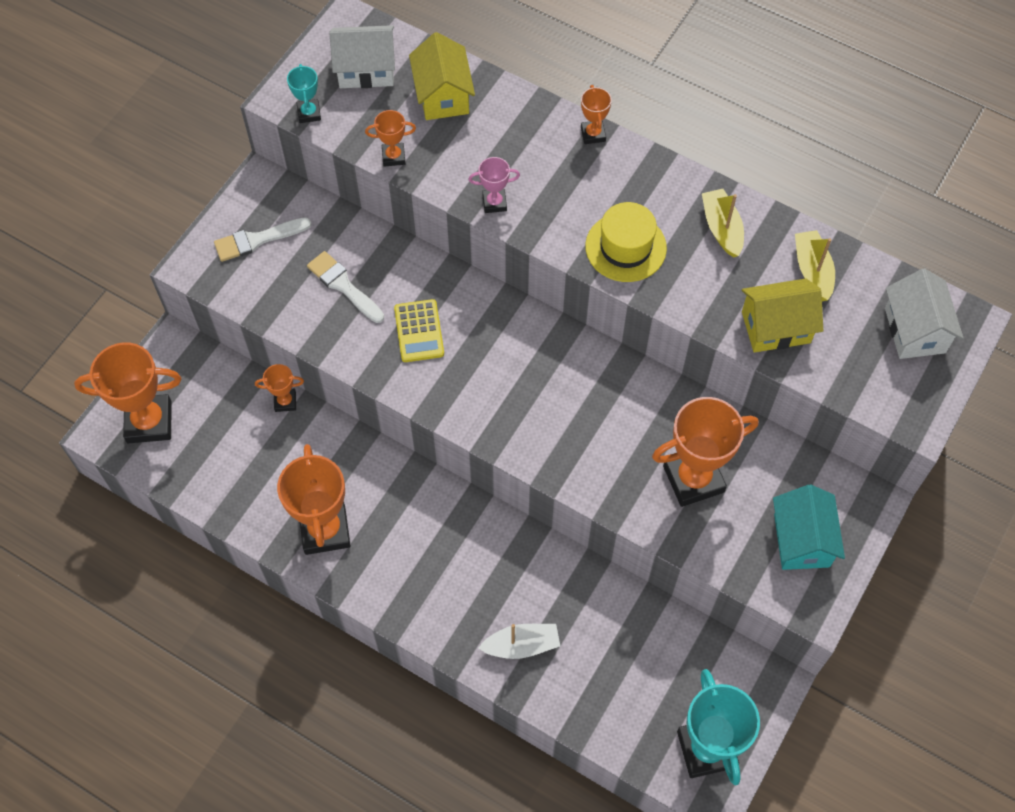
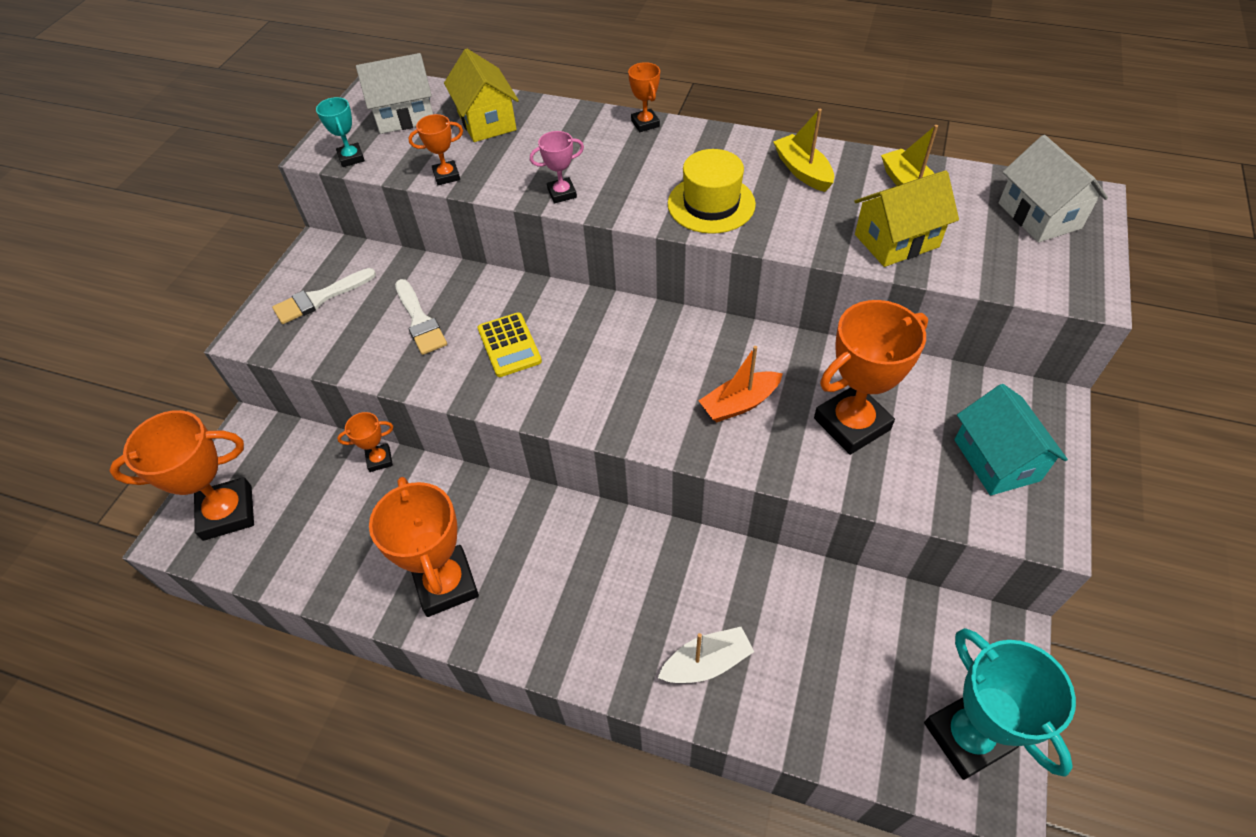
camera: 10 degrees left, 10 degrees down
white brush [307,251,384,323] -> white brush turned 150 degrees counterclockwise [395,279,447,355]
none -> orange boat [699,346,783,422]

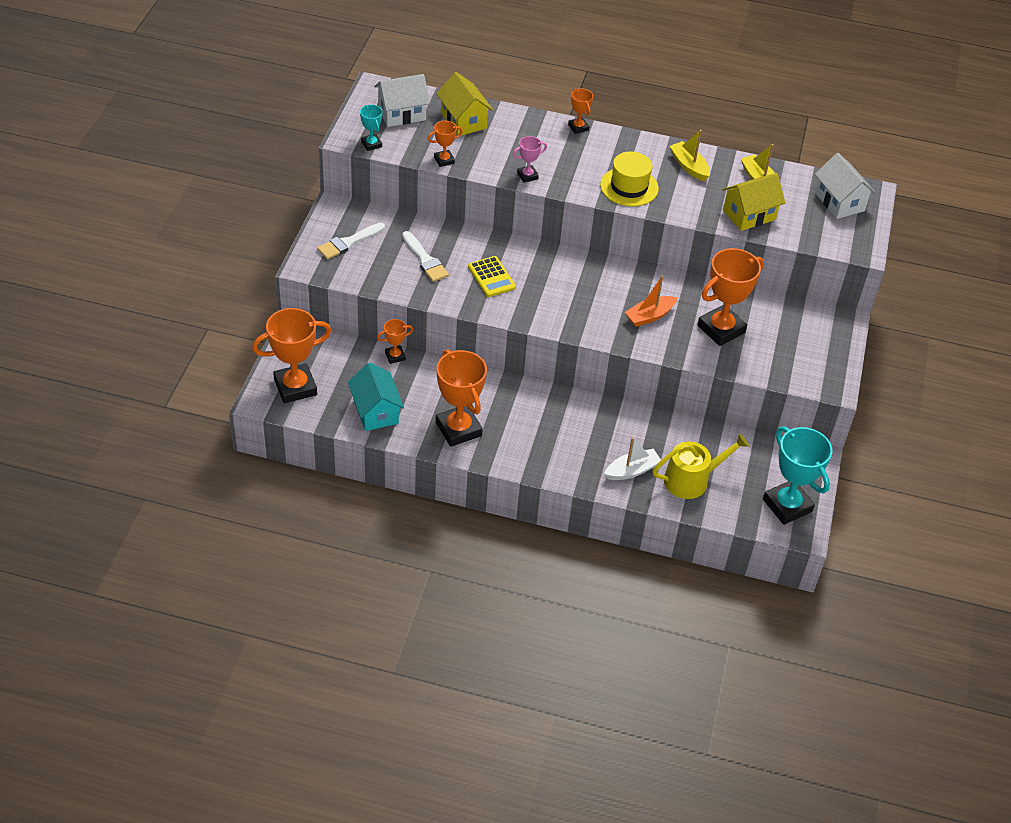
camera: 10 degrees left, 5 degrees down
turquoise house [954,384,1068,496] -> turquoise house moved to [348,362,404,431]
none -> yellow watering can [653,433,749,499]

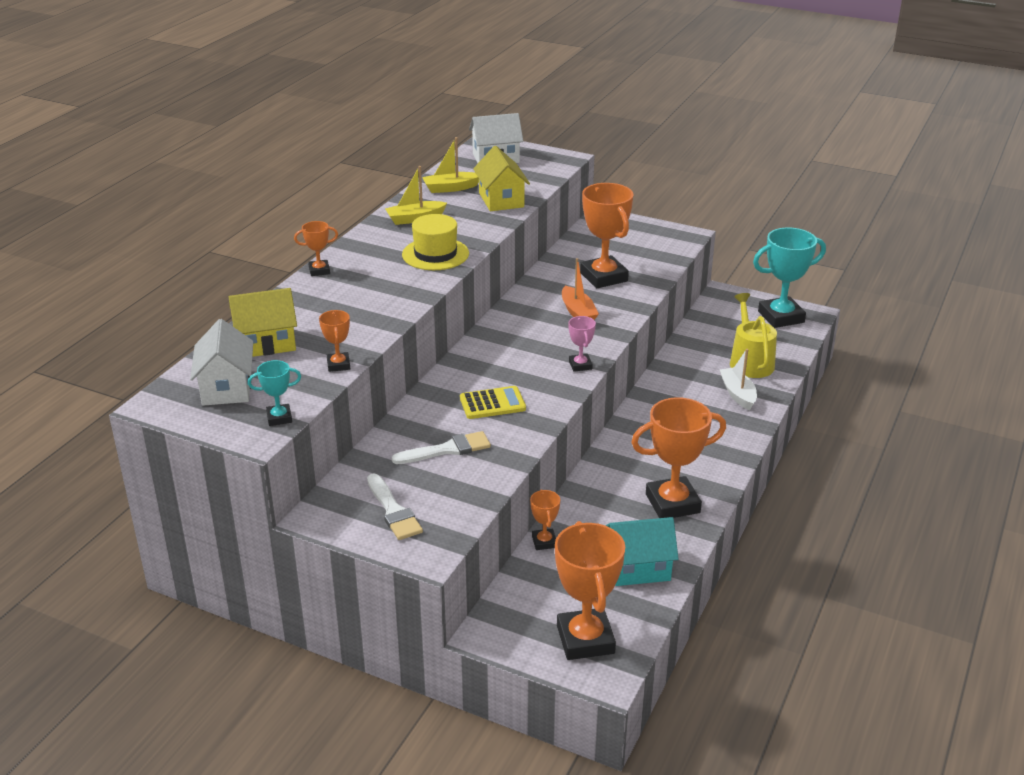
camera: 75 degrees left, 15 degrees down
pink trophy [512,136,547,183] -> pink trophy moved to [568,316,596,372]

